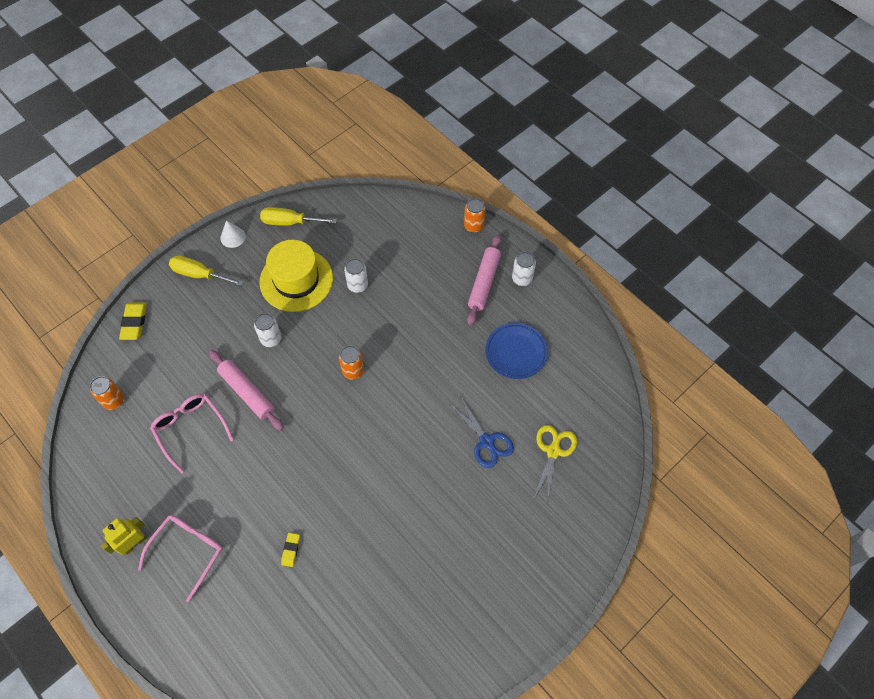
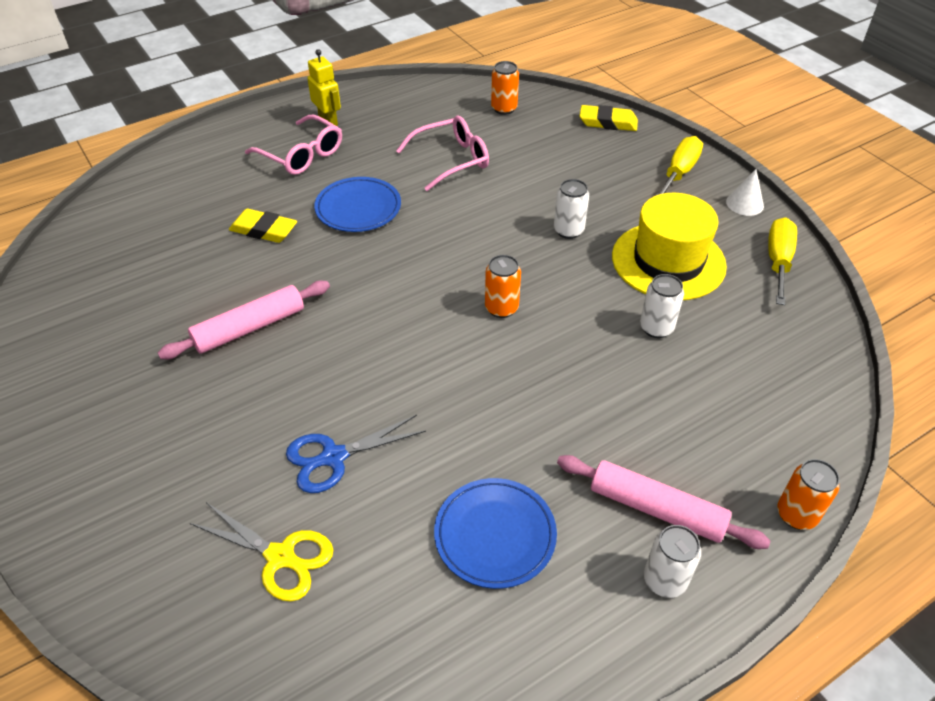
camera: 100 degrees right, 15 degrees down
pink rolling pin [209,350,284,431] -> pink rolling pin moved to [158,281,330,359]
yellow eraser [281,533,300,567] -> yellow eraser [229,209,297,243], size x1.67
none -> blue plate [314,177,401,232]

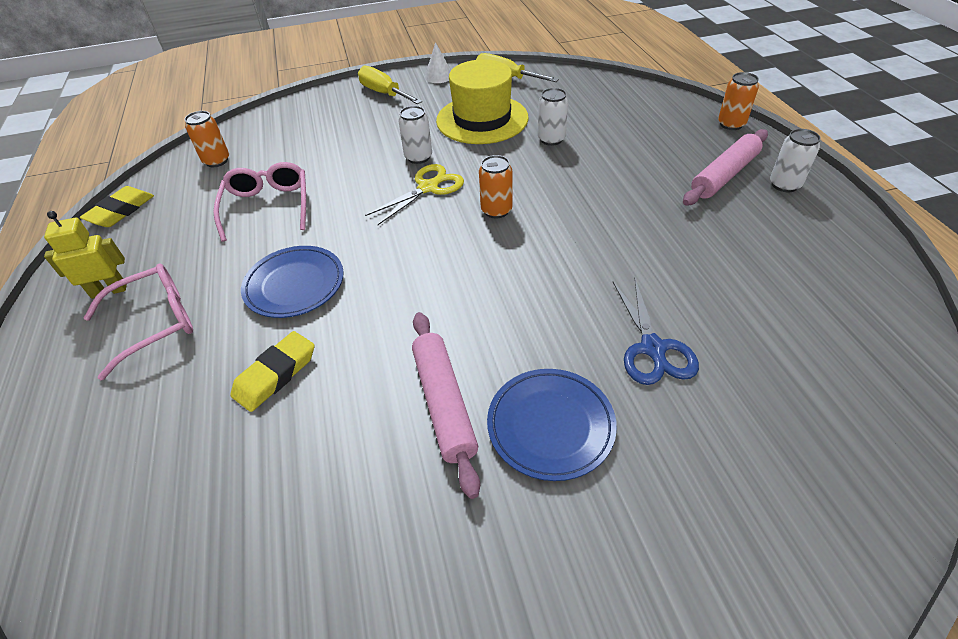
camera: 70 degrees left, 0 degrees up
yellow scissors [190,502,333,601] -> yellow scissors moved to [365,164,464,225]
blue plate [434,478,557,589] -> blue plate moved to [487,369,617,481]
yellow eraser [580,105,638,131] -> yellow eraser moved to [80,186,154,227]

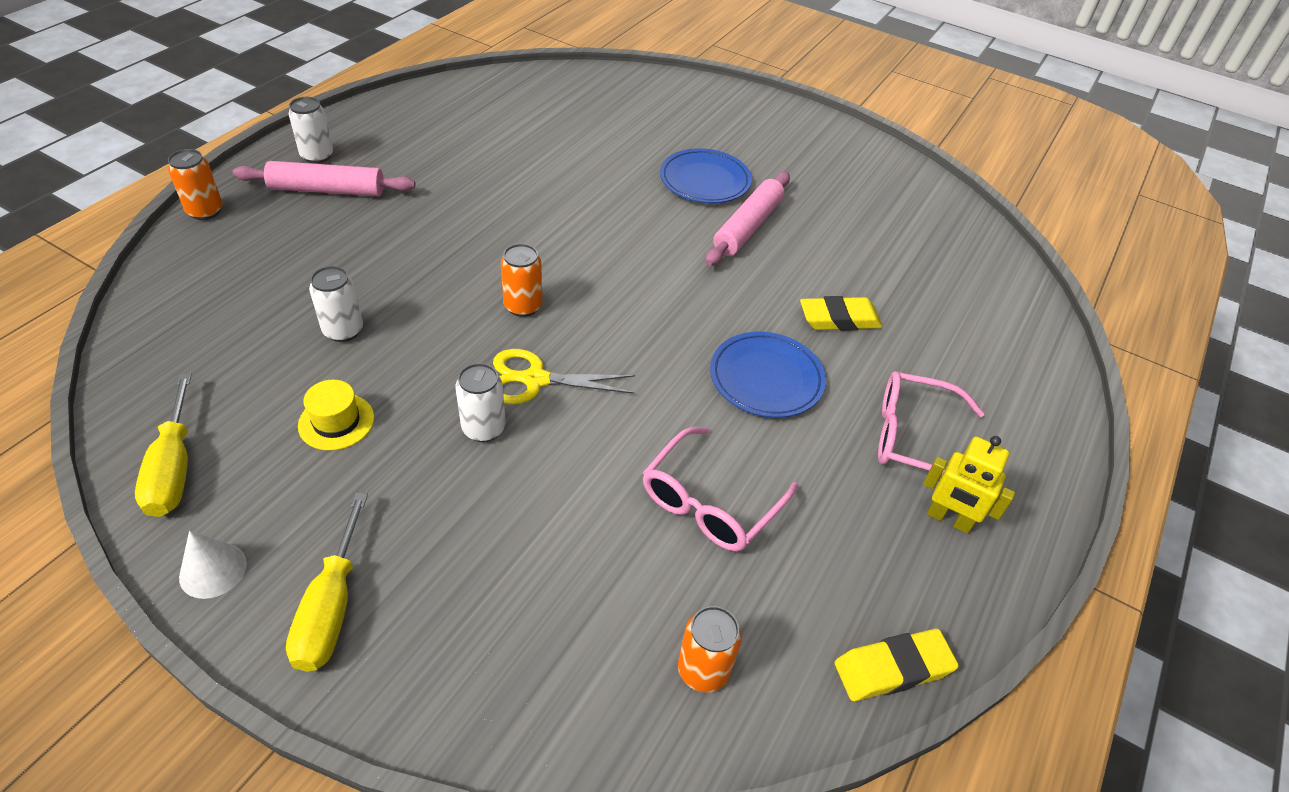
camera: 140 degrees left, 0 degrees up
yellow hat [436,59,529,144] -> yellow hat [298,380,374,451], size x0.47
blue scissors [613,279,699,385] -> none

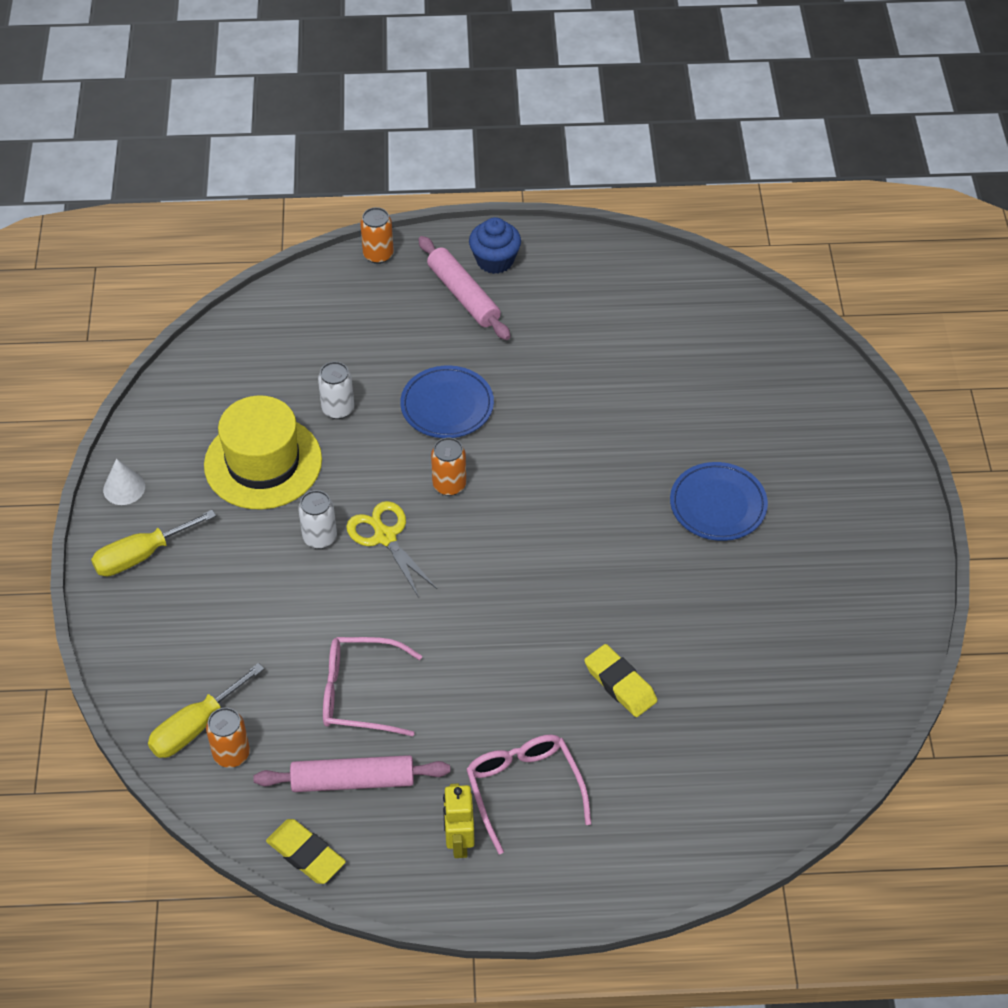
camera: 60 degrees right, 5 degrees up
yellow screwdriver [135,373,191,517] -> yellow screwdriver moved to [148,663,264,758]
white can [289,97,333,164] -> blue cupcake [469,217,521,274]
yellow hat [298,380,374,451] -> yellow hat [204,396,322,510], size x2.11
pink rolling pin [705,172,790,266] -> pink rolling pin moved to [253,755,450,792]
blue plate [710,332,826,418] -> blue plate moved to [400,365,494,438]

